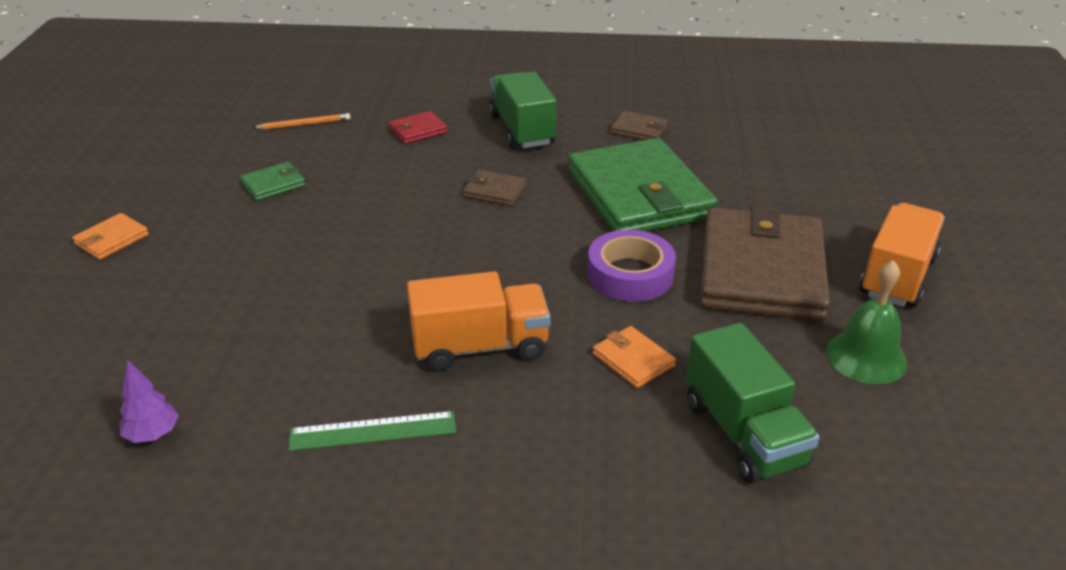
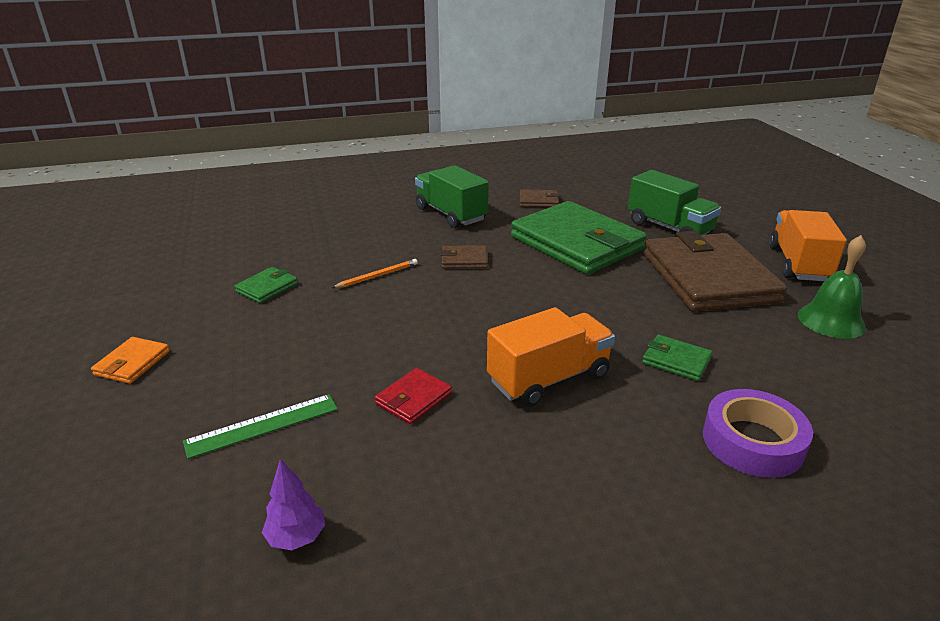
camera: 20 degrees left, 5 degrees down
orange pencil [253,113,350,129] -> orange pencil moved to [332,259,418,288]
green ruler [289,411,456,451] -> green ruler moved to [183,394,338,459]
red wallet [389,111,448,144] -> red wallet moved to [375,368,452,424]
purple tape [588,230,676,301] -> purple tape moved to [703,389,813,478]
orange wallet [593,326,676,388] -> green wallet [642,335,712,381]
green truck [686,323,819,484] -> green truck moved to [628,170,721,235]

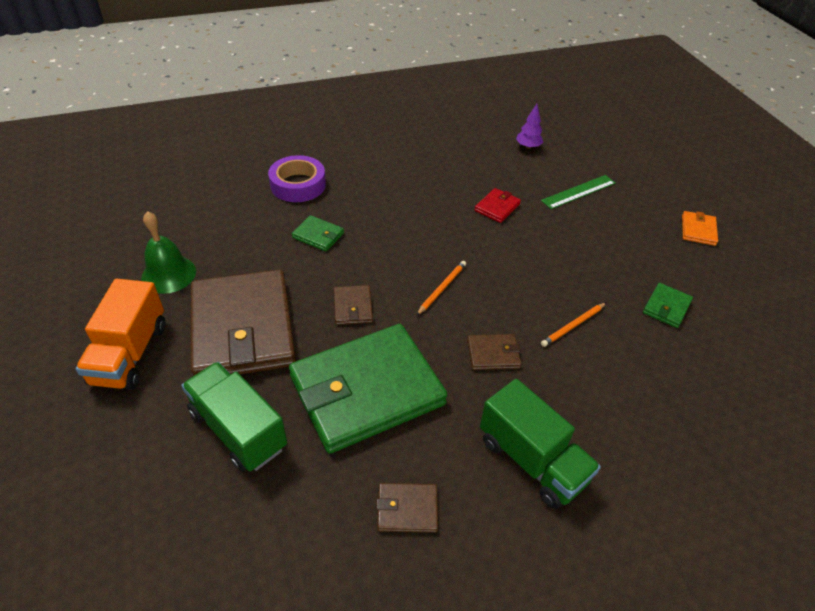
camera: 175 degrees right, 15 degrees up
orange truck [487,307,615,407] -> none
green wallet [511,201,647,274] -> green wallet turned 75 degrees counterclockwise [289,324,447,454]
none -> brown wallet [334,285,373,325]
none -> orange pencil [416,261,466,316]

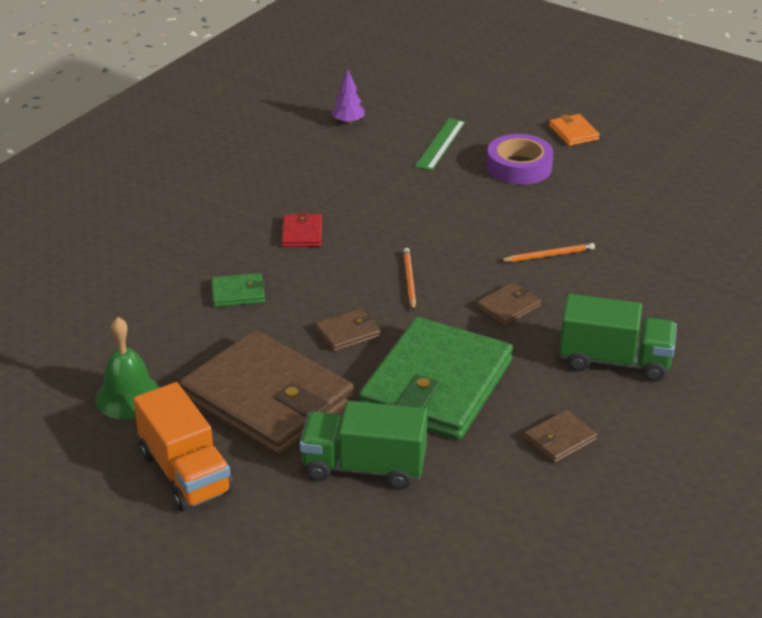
camera: 35 degrees left, 10 degrees down
purple tape [268,155,326,202] -> purple tape moved to [487,134,553,185]
brown wallet [334,285,373,325] -> brown wallet turned 75 degrees counterclockwise [315,308,380,352]
red wallet [475,188,521,223] -> red wallet moved to [282,212,322,247]
orange pencil [541,302,607,347] -> orange pencil turned 120 degrees counterclockwise [500,243,595,262]
green wallet [643,283,693,328] -> none

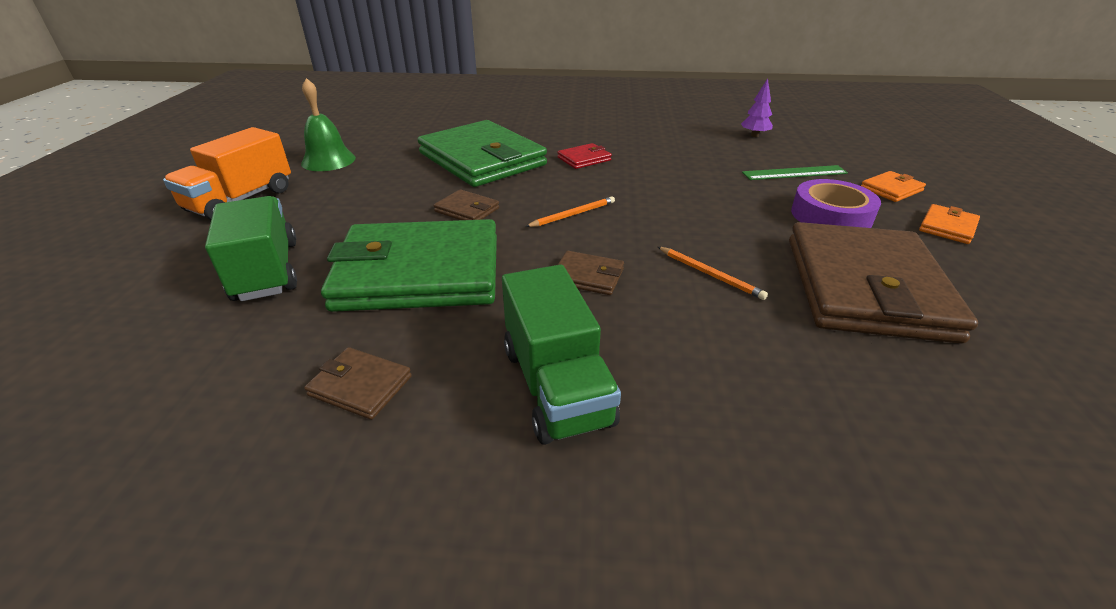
camera: 60 degrees right, 0 degrees up
brown wallet [179,330,354,456] -> brown wallet moved to [789,222,978,344]
green wallet [211,273,265,307] -> green wallet [418,120,547,187], size x2.47
none -> orange wallet [861,171,926,202]

